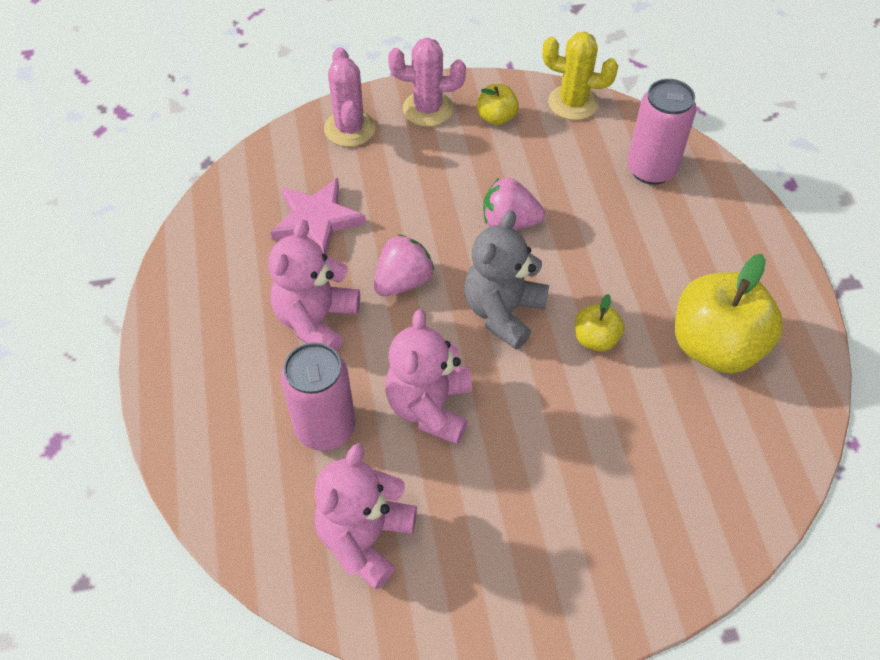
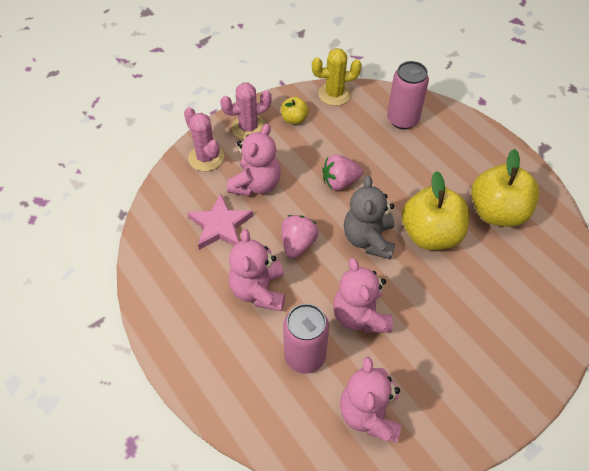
camera: 25 degrees left, 0 degrees up
yellow apple [575,294,625,352] -> yellow apple [402,171,469,250], size x2.06
none -> pink teddy bear [227,124,281,196]

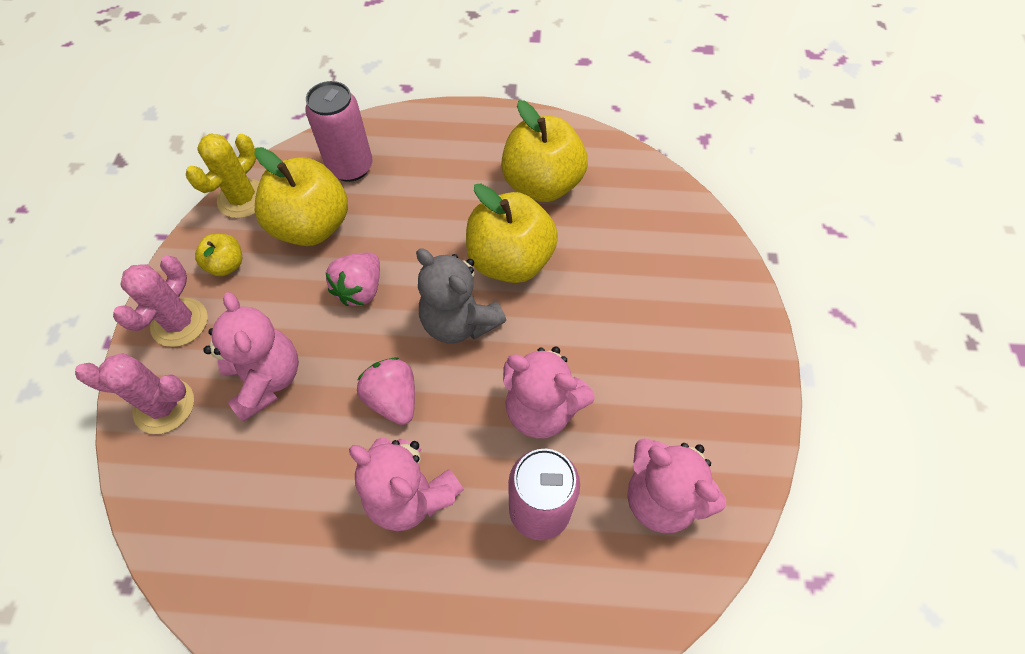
camera: 50 degrees left, 5 degrees up
pink star [187,193,253,250] -> none
none -> yellow apple [255,147,348,246]

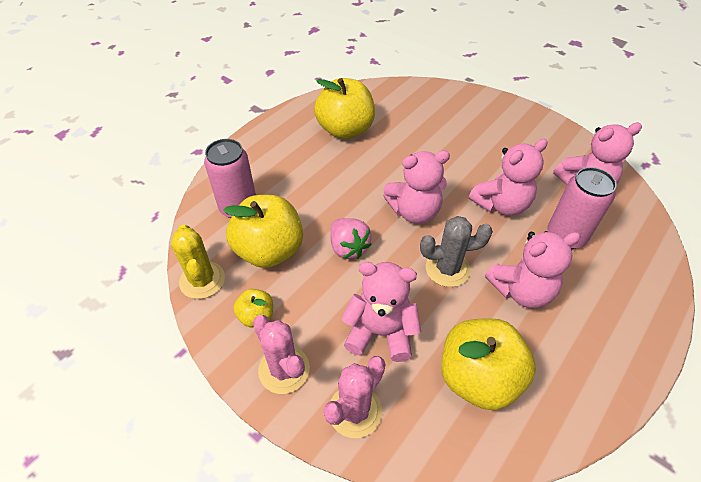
camera: 55 degrees left, 10 degrees down
pink strawberry [357,357,415,425] -> grey cactus [420,216,493,287]
grey teddy bear [416,248,506,344] -> pink teddy bear [383,150,450,224]
yellow apple [466,183,558,283] -> yellow apple moved to [441,318,536,410]

